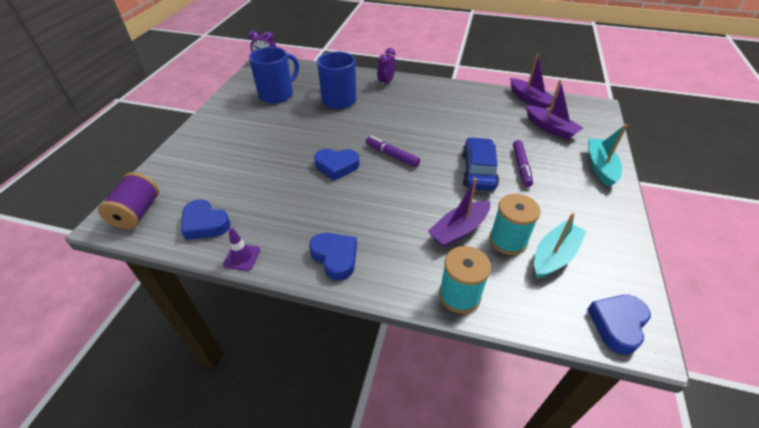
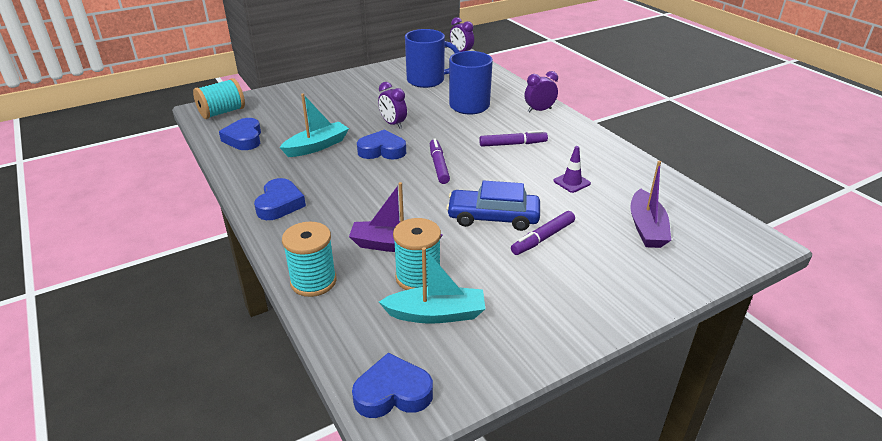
camera: 45 degrees right, 10 degrees down
purple spool [98,172,159,229] -> turquoise spool [193,78,245,119]
purple traffic cone [223,227,260,271] -> purple traffic cone moved to [554,146,591,193]
blue heart [314,149,359,181] -> blue heart turned 135 degrees clockwise [357,130,406,160]
blue car [462,137,499,191] -> blue car turned 135 degrees counterclockwise [446,181,540,231]
purple boat [510,53,556,109] -> none
turquoise boat [588,124,627,187] -> turquoise boat moved to [279,94,349,157]
none -> purple clock [378,82,407,129]
none -> purple marker [479,130,548,147]

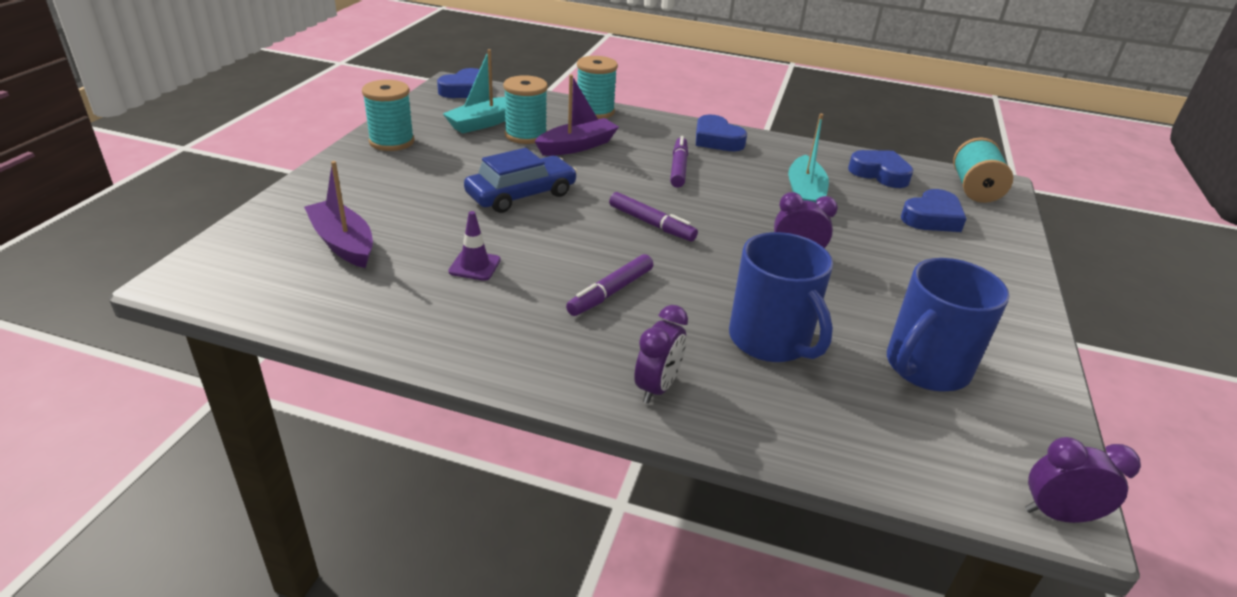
camera: 135 degrees right, 0 degrees up
blue heart [357,130,406,160] -> blue heart moved to [901,189,967,232]
purple marker [511,211,575,255] -> purple marker moved to [670,136,688,188]
none -> turquoise spool [362,80,414,151]

